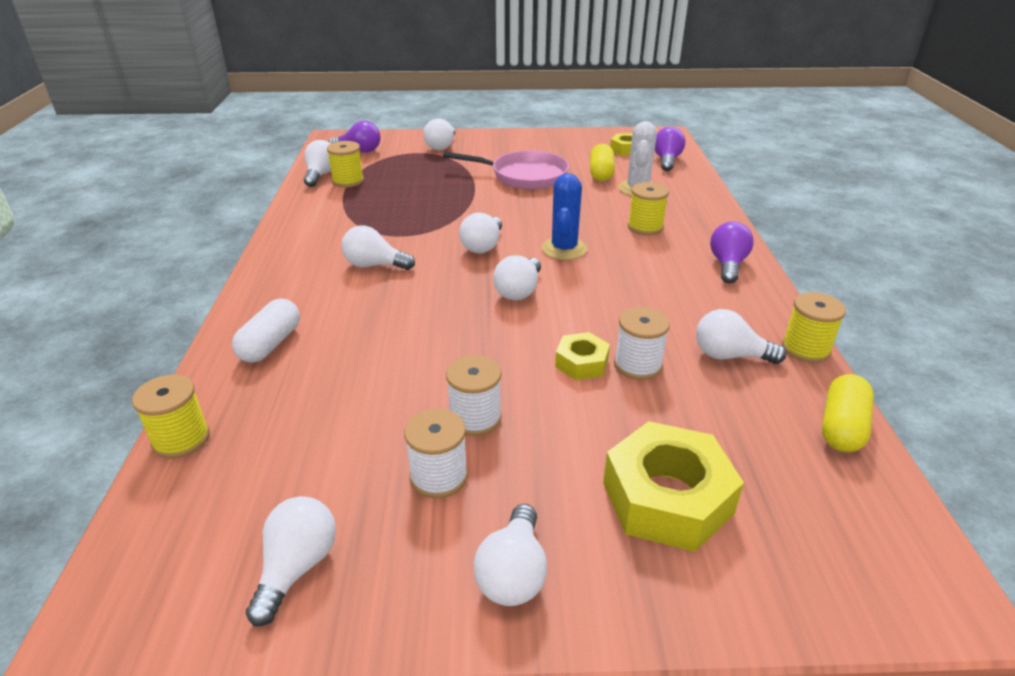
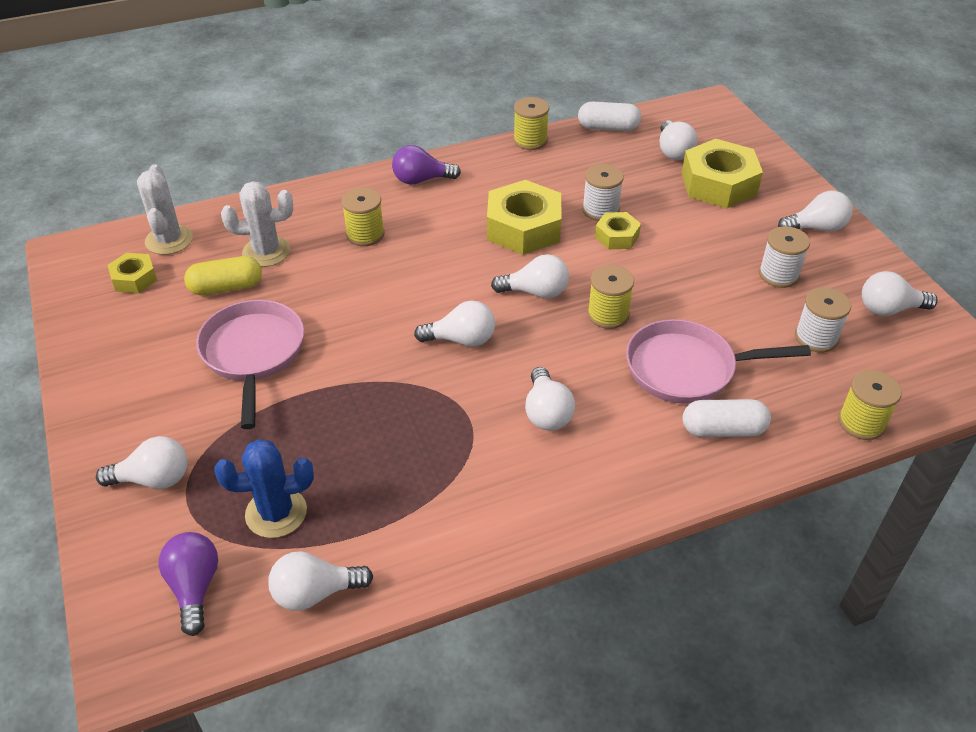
camera: 110 degrees left, 10 degrees up
yellow spool [327,141,364,188] -> yellow spool moved to [587,265,634,329]
white spool [446,355,502,436] -> white spool moved to [795,287,851,353]
blue cactus [542,173,587,260] -> blue cactus moved to [214,439,314,538]
purple light bulb [655,127,685,171] -> white cactus [137,164,193,255]
white light bulb [696,309,786,364] -> white light bulb moved to [660,120,698,160]
yellow capsule [822,374,874,452] -> white capsule [578,102,641,131]
none -> yellow nut [487,180,561,255]
none -> pink pan [626,319,811,404]

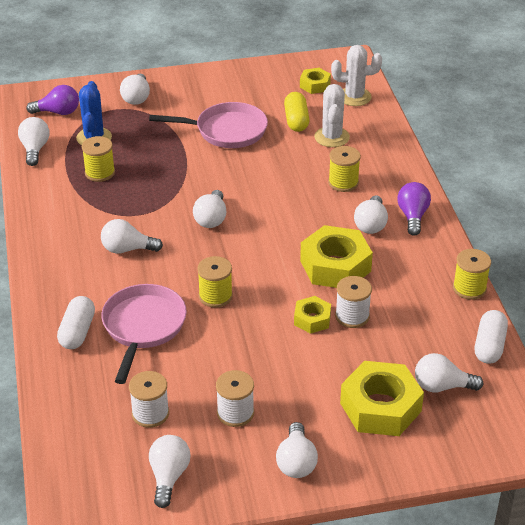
camera: 100 degrees right, 5 degrees down
white light bulb [491,254,569,298] -> white light bulb moved to [354,196,388,234]
yellow spool [838,370,902,440] -> yellow spool moved to [82,136,115,182]

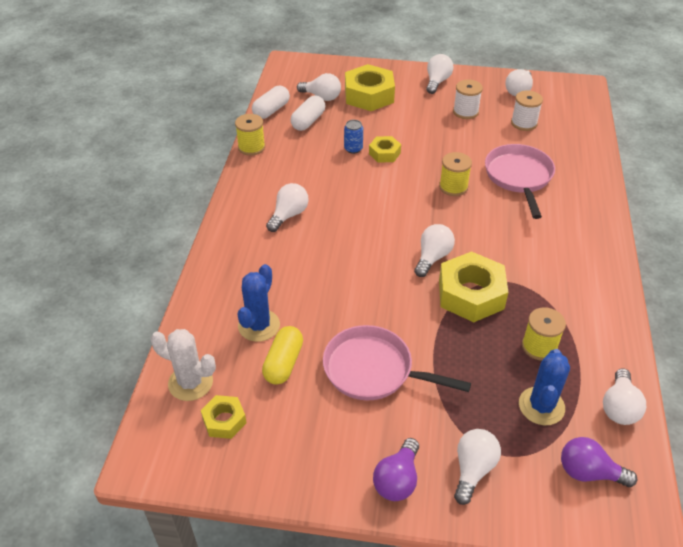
camera: 160 degrees left, 5 degrees up
white capsule [57,296,95,349] -> white capsule moved to [291,95,325,131]
white light bulb [101,219,163,253] -> none
pink pan [101,284,187,384] -> pink pan turned 150 degrees clockwise [485,144,555,219]
yellow nut [300,225,373,288] -> yellow nut moved to [439,251,509,322]
white cactus [314,84,350,147] -> blue cactus [237,264,280,342]
yellow spool [328,146,361,192] -> none
white spool [335,276,372,328] -> blue can [344,120,363,154]
purple light bulb [397,182,431,236] -> purple light bulb moved to [373,438,419,501]

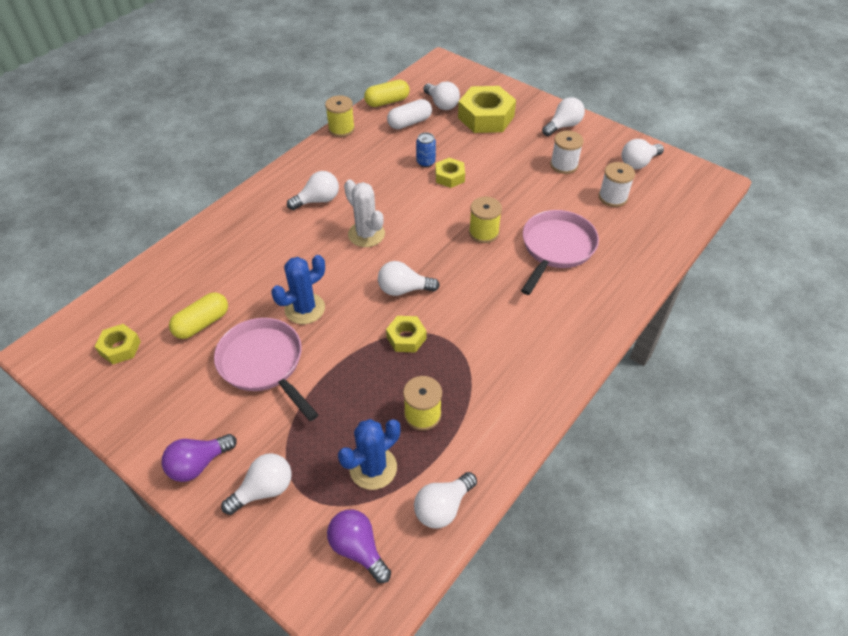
camera: 30 degrees right, 5 degrees up
white cactus [150,329,216,401] -> white cactus moved to [344,179,385,247]
blue cactus [237,264,280,342] -> blue cactus moved to [271,255,325,324]
white capsule [252,86,290,119] -> yellow capsule [364,80,410,107]
white light bulb [414,224,455,277] -> white light bulb turned 150 degrees counterclockwise [378,261,440,296]
yellow nut [439,251,509,322] -> yellow nut [386,316,426,353], size x0.53

